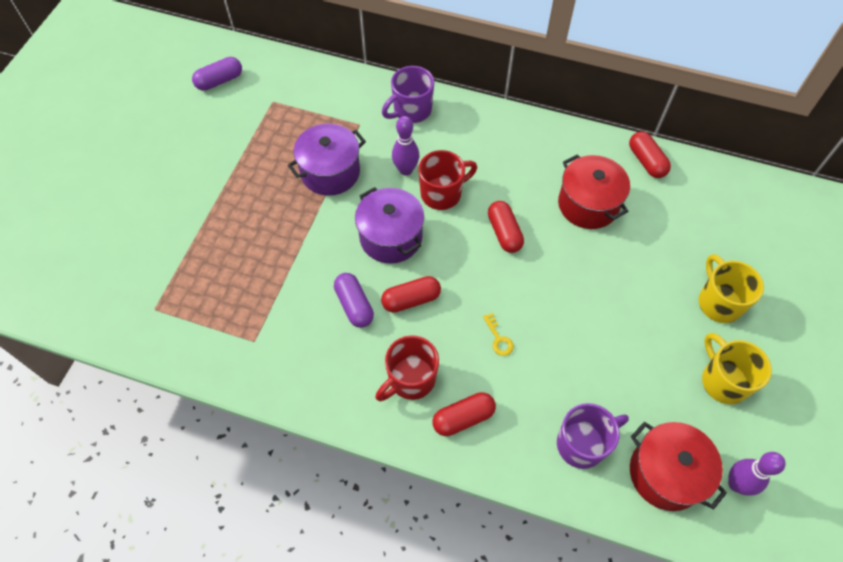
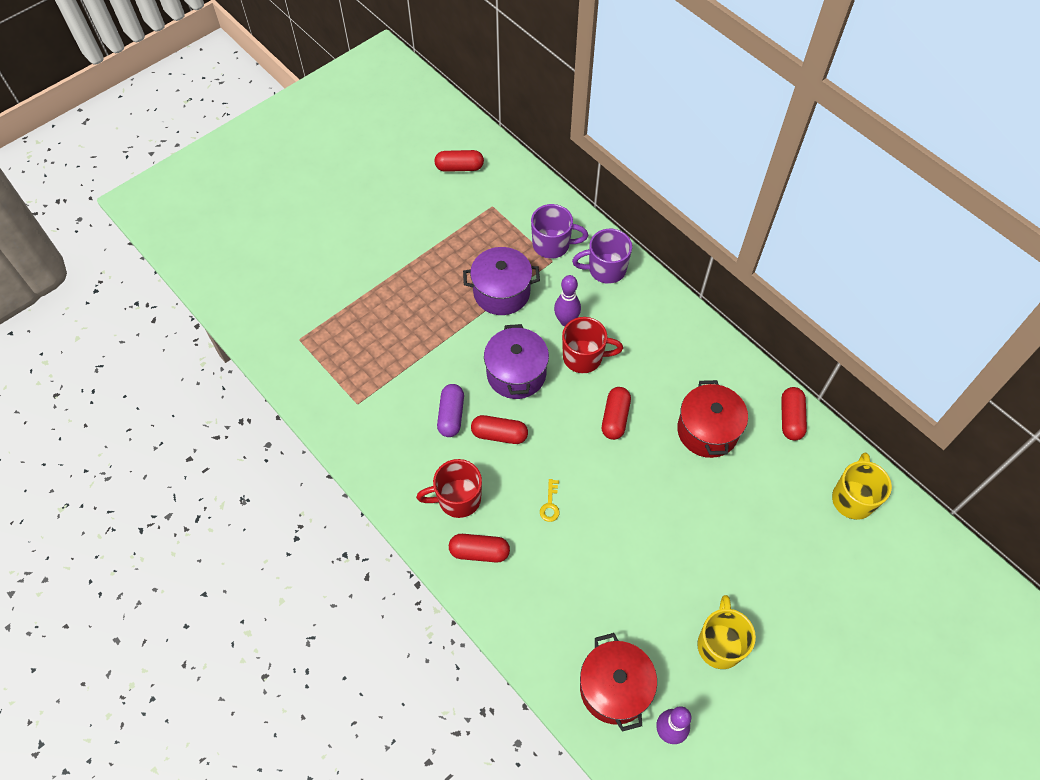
camera: 30 degrees right, 0 degrees up
purple capsule [192,57,242,91] -> red capsule [434,150,484,172]
purple mug [557,403,629,469] -> purple mug moved to [531,204,588,259]
yellow mug [698,254,764,323] -> yellow mug moved to [832,452,892,520]

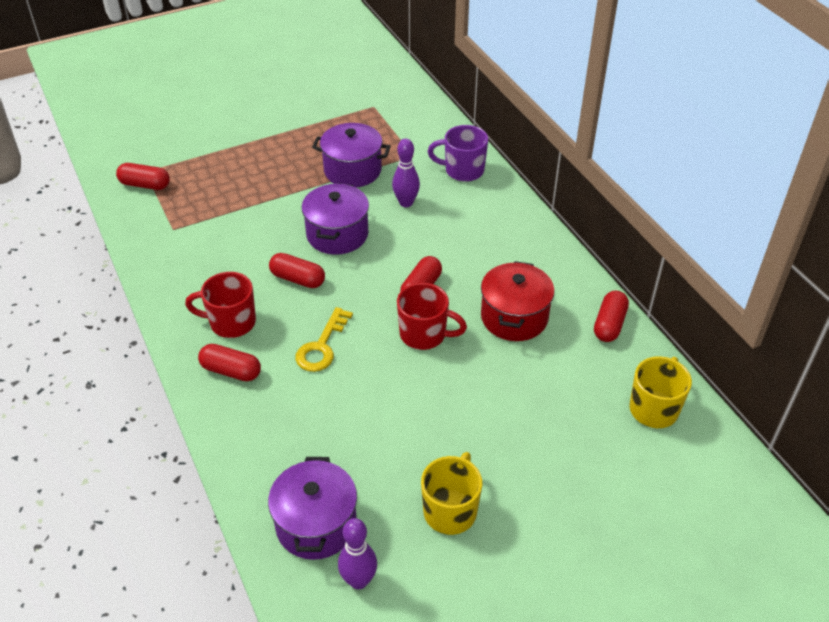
camera: 15 degrees right, 15 degrees down
red capsule [434,150,484,172] -> red capsule moved to [116,163,170,190]
purple capsule [437,384,464,437] -> none
purple mug [531,204,588,259] -> none
yellow key [540,479,560,522] -> yellow key [295,307,353,372], size x1.76
red mug [562,317,623,373] -> red mug moved to [397,283,467,350]
red pot [580,633,657,732] -> purple pot [268,457,357,560]

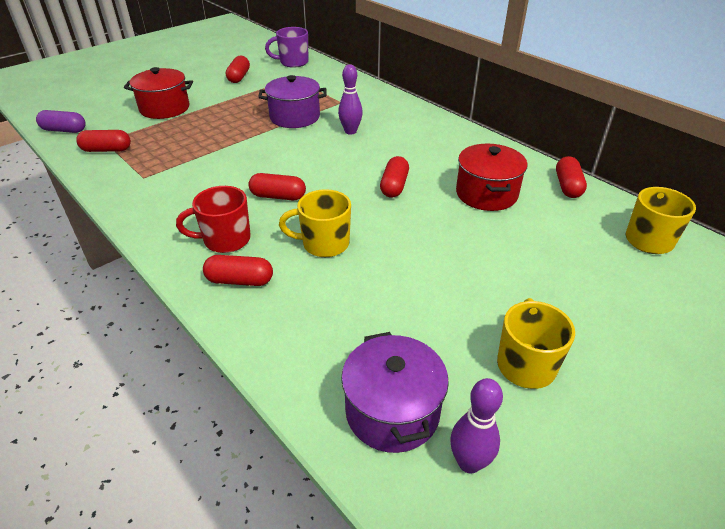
camera: 15 degrees left, 5 degrees down
yellow key [295,307,353,372] -> yellow mug [279,189,351,257]
purple pot [302,183,369,255] -> none
red mug [397,283,467,350] -> none
purple mug [428,125,488,182] -> purple mug moved to [265,27,308,68]
none -> purple capsule [36,110,86,133]
none -> red pot [124,67,193,119]
none -> red capsule [226,56,250,83]

